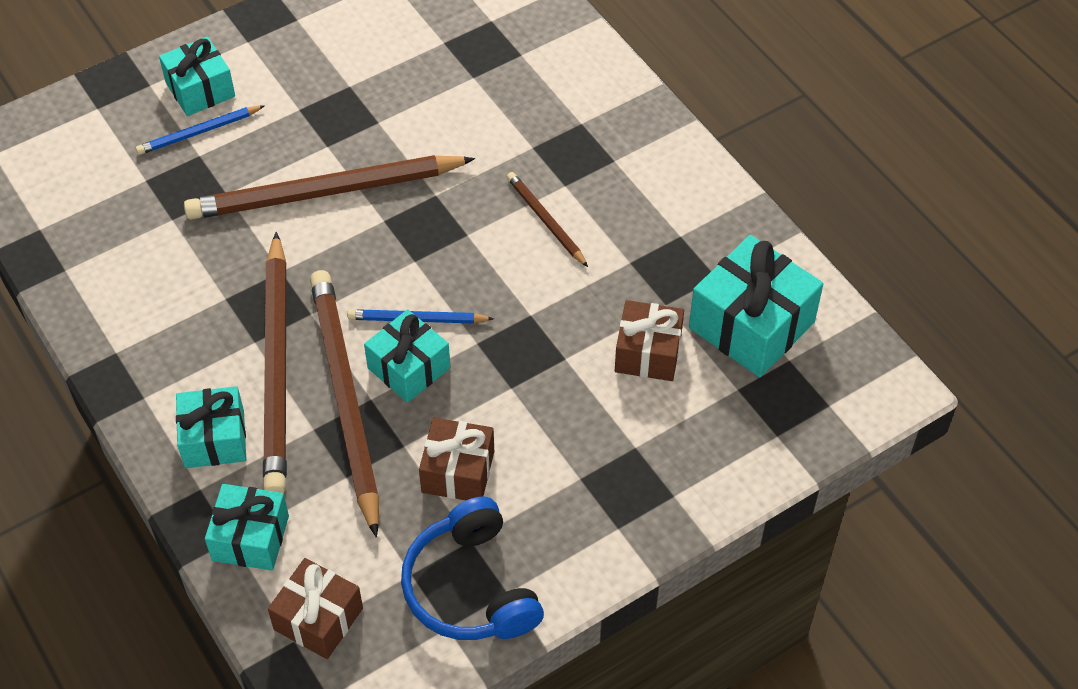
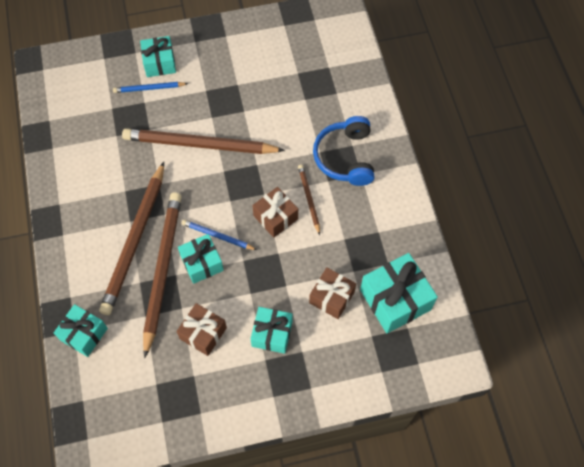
camera: 20 degrees right, 10 degrees up
turquoise gift [176,386,246,468] -> turquoise gift moved to [251,307,293,354]
brown gift [268,558,363,659] -> brown gift moved to [252,187,298,238]
blue headphones [401,496,544,640] -> blue headphones moved to [313,116,375,186]

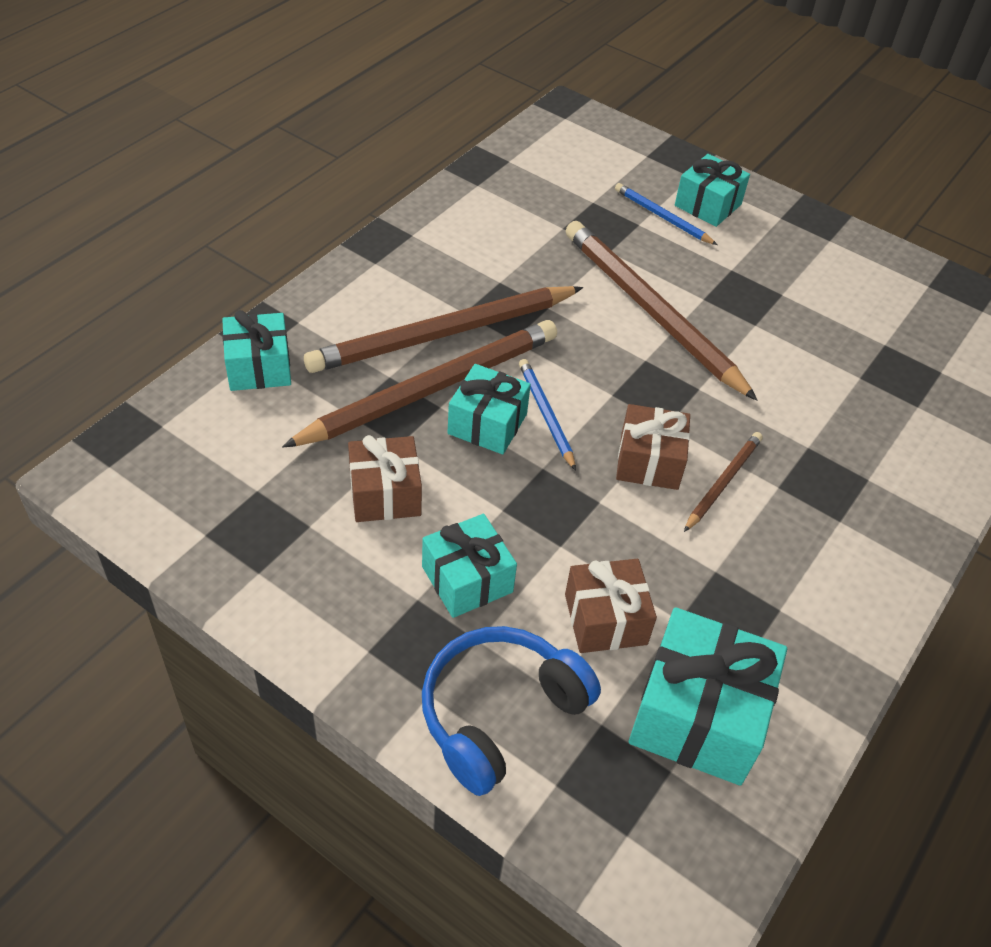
camera: 45 degrees right, 15 degrees down
blue headphones [313,116,375,186] -> blue headphones moved to [422,626,601,796]

